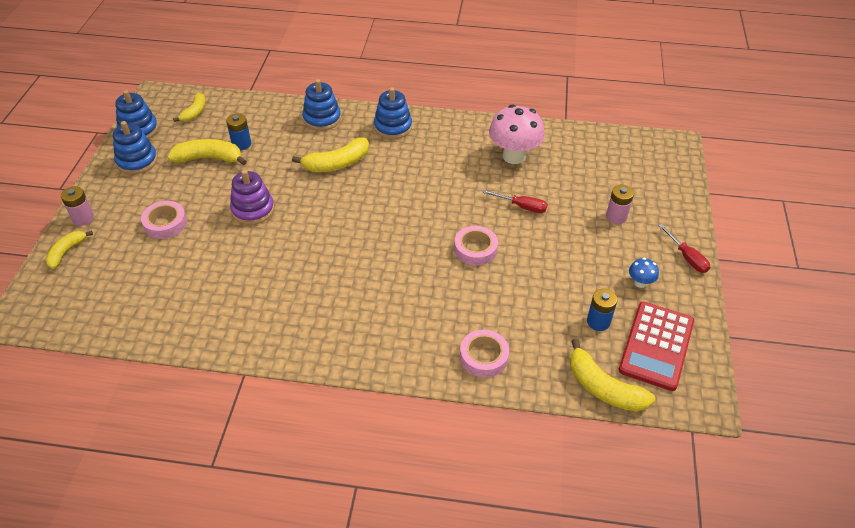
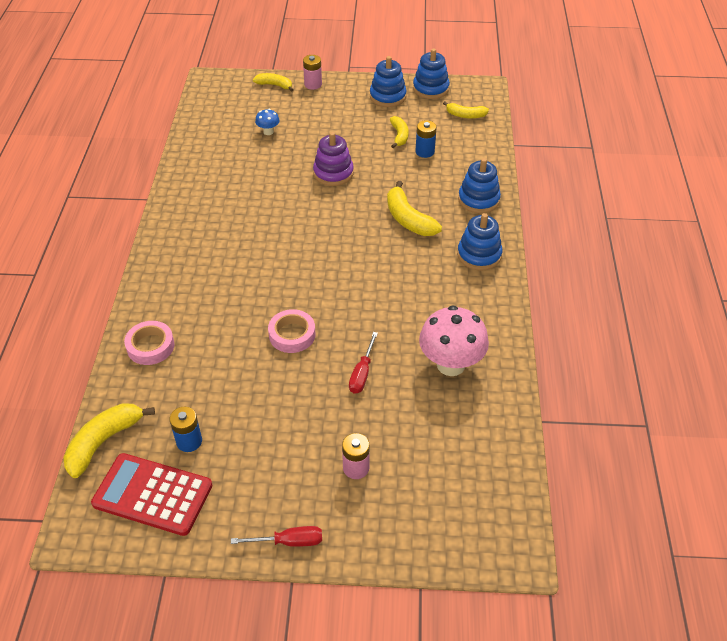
camera: 85 degrees right, 0 degrees up
pink tape [141,201,187,239] -> none
yellow banana [167,139,247,165] -> yellow banana [390,116,409,148], size x0.63
blue mushroom [629,258,659,288] -> blue mushroom moved to [255,109,280,135]
red screwdriver [658,224,710,273] -> red screwdriver turned 150 degrees counterclockwise [231,526,322,547]

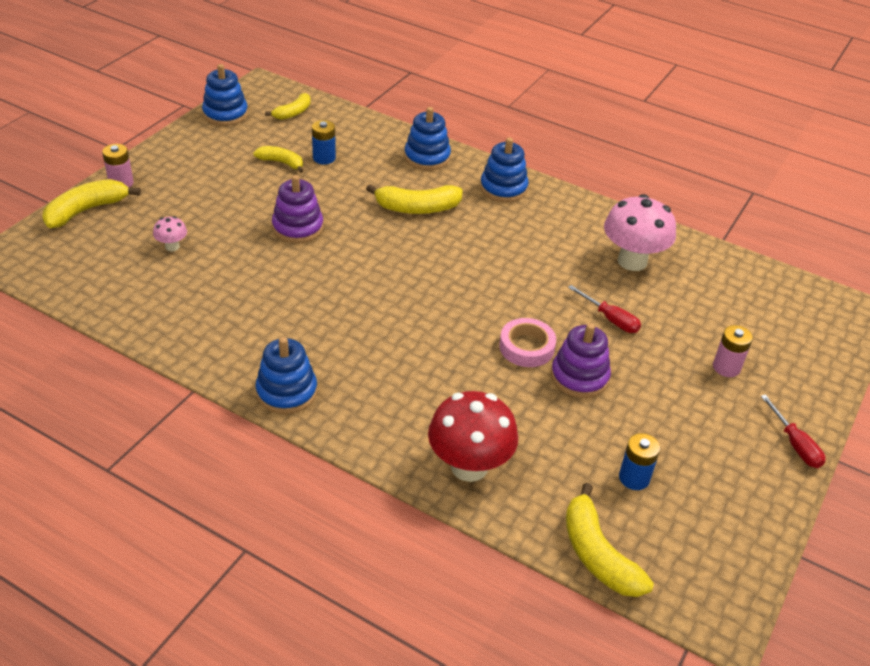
camera: 65 degrees left, 5 degrees down
red calculator [91,453,212,536] -> none
pink tape [124,321,175,365] -> red mushroom [428,391,518,482]
red screwdriver [231,526,322,547] -> red screwdriver turned 135 degrees clockwise [761,394,826,468]
yellow banana [253,73,293,92] -> yellow banana [42,179,141,228], size x1.59
blue mushroom [255,109,280,135] -> pink mushroom [153,216,187,251]
blue stacking toy [370,56,407,107] -> blue stacking toy moved to [255,337,317,414]
none -> purple stacking toy [551,323,611,398]

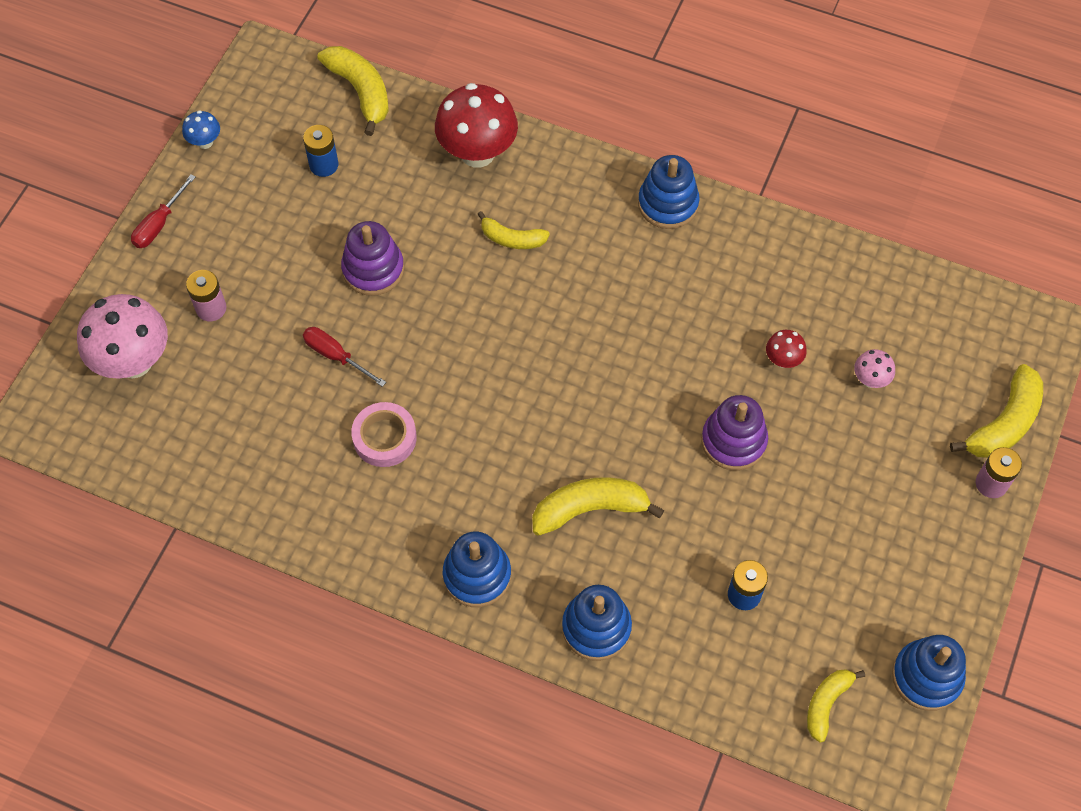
camera: 175 degrees right, 20 degrees up
yellow banana [253,146,304,173] -> yellow banana moved to [477,211,550,249]
pink tape [499,318,556,367] -> pink tape moved to [351,402,417,467]
pink mushroom [604,194,676,271] -> pink mushroom moved to [77,294,168,379]
red screwdriver [761,394,826,468] -> red screwdriver turned 120 degrees counterclockwise [131,174,196,248]
none -> blue mushroom [182,110,220,149]
none -> red mushroom [766,330,807,368]

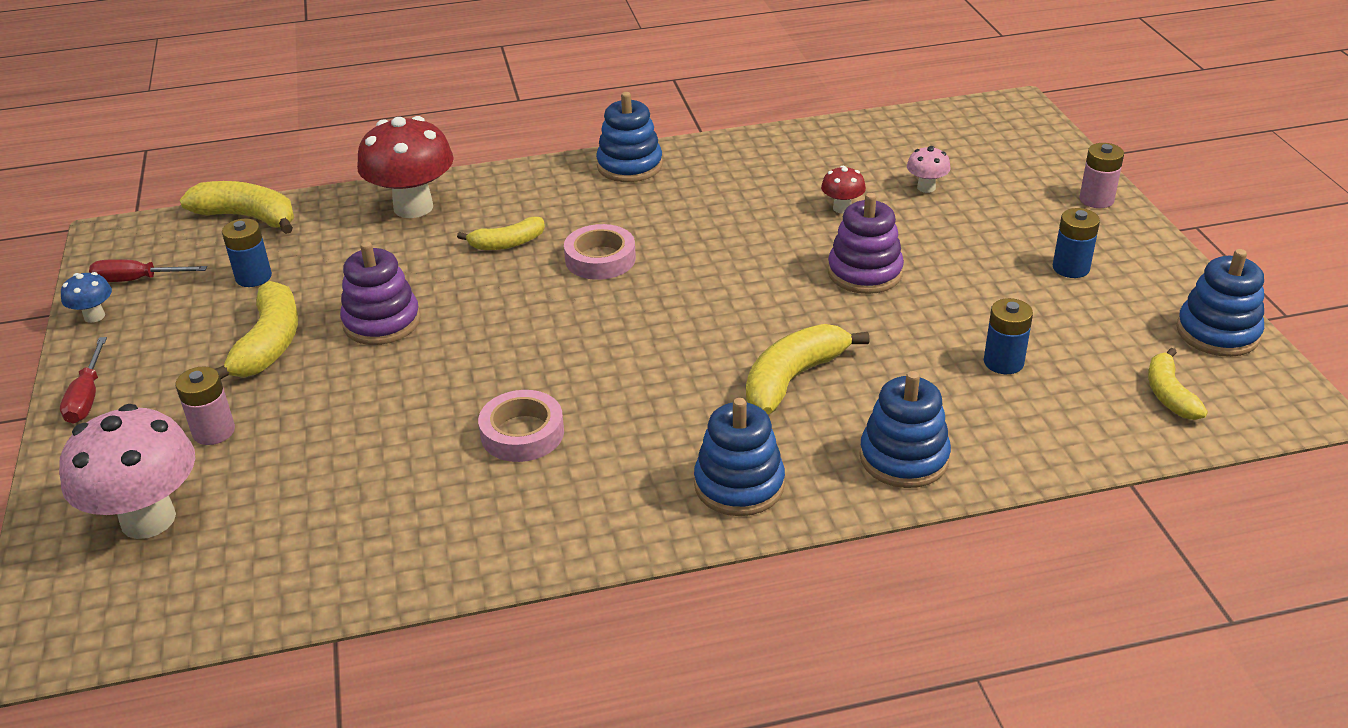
camera: 35 degrees left, 25 degrees down
red screwdriver [303,327,386,387] -> red screwdriver moved to [89,259,207,282]
yellow banana [950,364,1043,458] -> yellow banana moved to [215,281,298,379]
none -> pink tape [564,224,636,280]
none -> blue battery [1053,208,1100,278]

